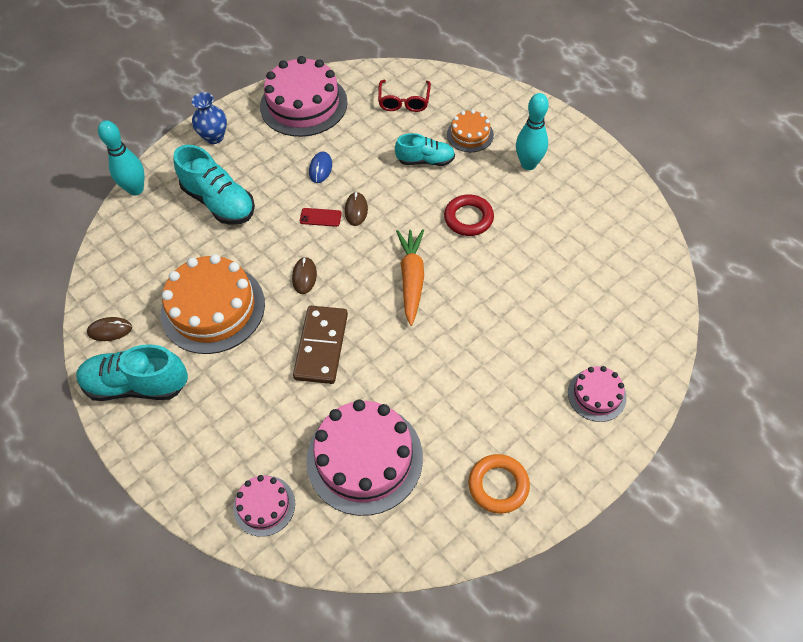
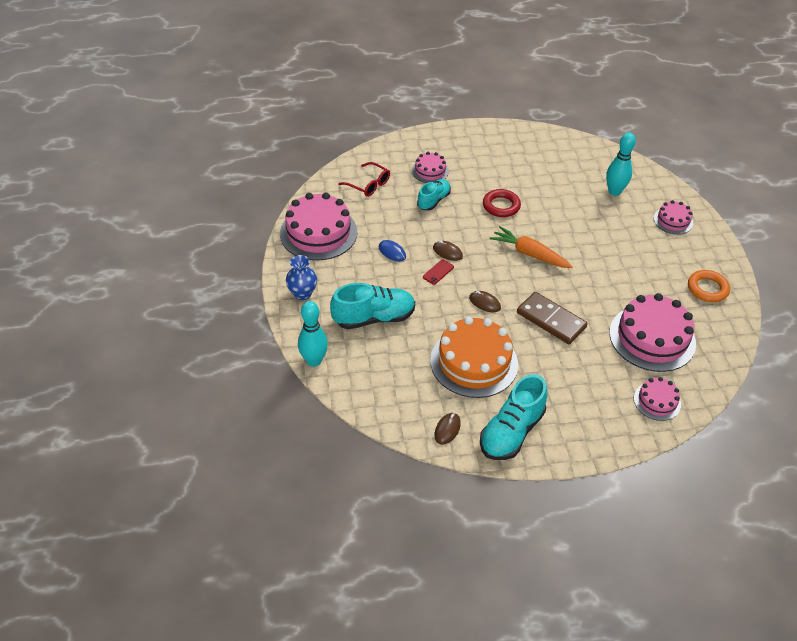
camera: 60 degrees left, 10 degrees down
orange cake [447,110,494,152] -> pink cake [412,152,449,183]
turquoise bowling pin [516,93,549,170] -> turquoise bowling pin moved to [606,132,636,196]

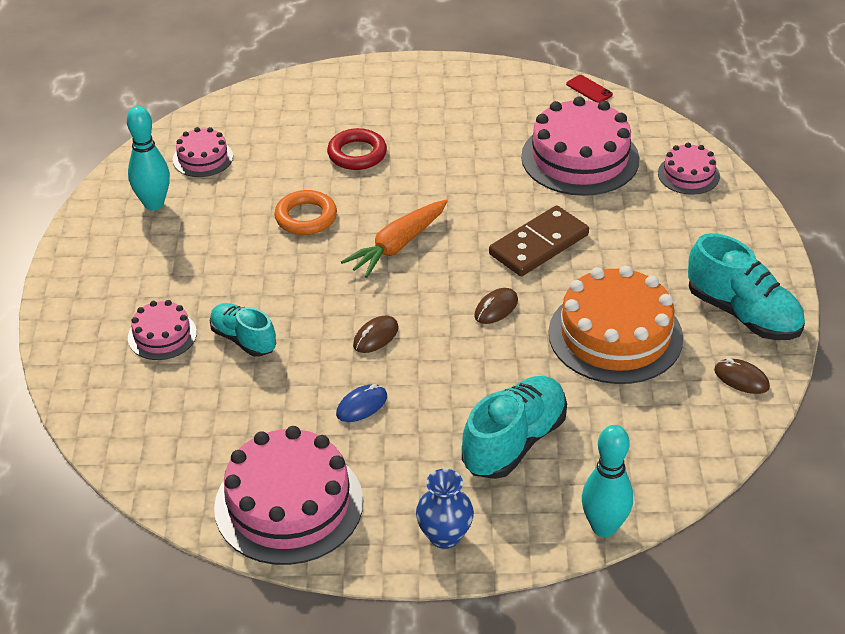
camera: 80 degrees left, 5 degrees down
turquoise shoe [330,283,415,329] -> turquoise shoe turned 45 degrees clockwise [462,376,567,479]
red glasses [338,162,390,197] -> none
red phone [423,259,454,285] -> red phone moved to [566,75,613,103]
red ring [483,189,521,217] -> red ring moved to [327,128,387,170]
turquoise bowling pin [606,132,636,196] -> turquoise bowling pin moved to [127,106,170,210]
pink cake [654,200,693,234] -> pink cake moved to [173,127,233,177]
orange ring [688,270,730,302] -> orange ring moved to [274,190,337,235]

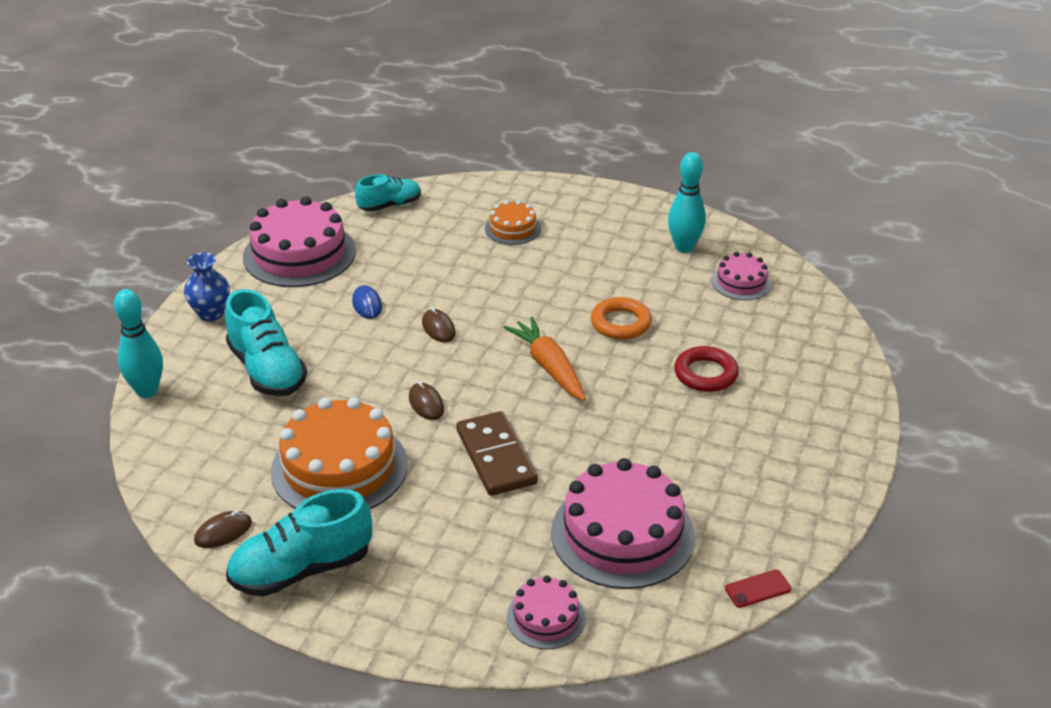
camera: 110 degrees right, 5 degrees down
pink cake [128,300,197,360] -> orange cake [485,200,541,245]
turquoise shoe [210,303,276,357] -> turquoise shoe moved to [355,174,421,212]

